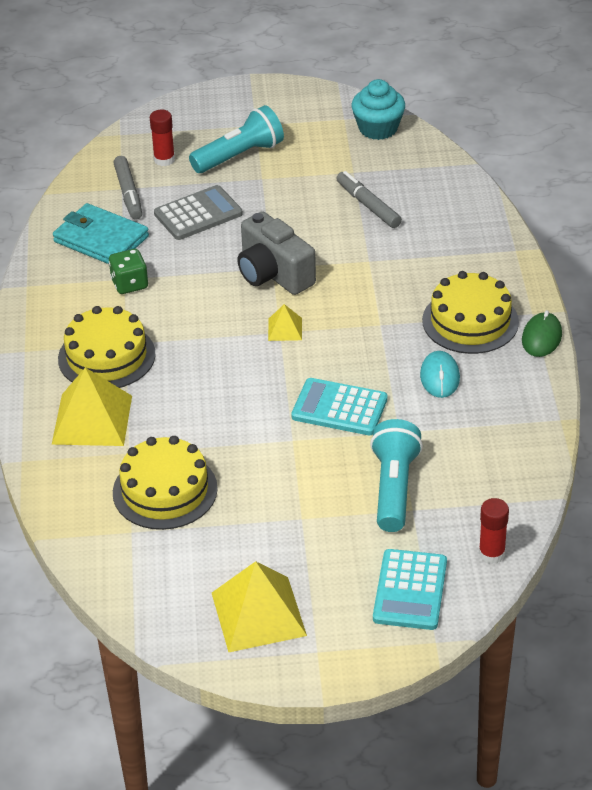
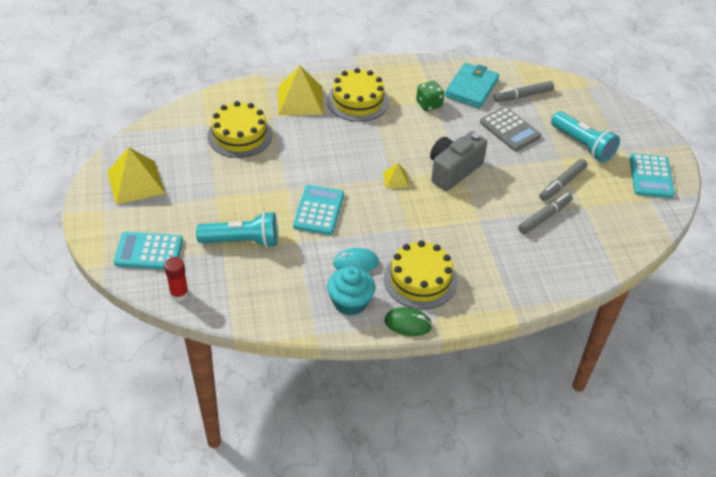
camera: 80 degrees right, 5 degrees up
red glue stick [150,110,175,166] -> none
turquoise cupcake [351,79,405,140] -> turquoise cupcake moved to [327,266,375,316]
none -> grey marker [539,159,587,201]
none -> turquoise calculator [630,153,675,198]

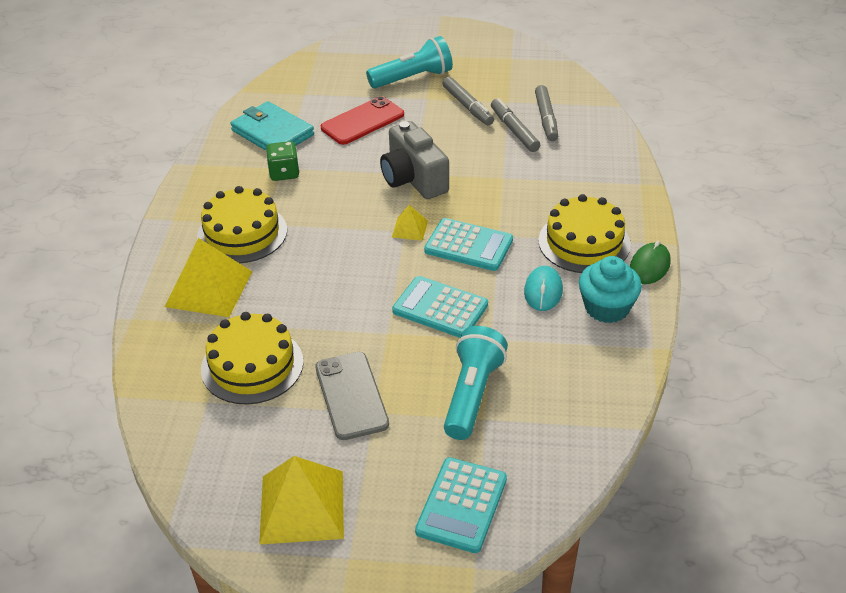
camera: 70 degrees left, 5 degrees down
red glue stick [164,257,189,301] -> none
grey calculator [480,107,541,151] -> red phone [321,96,404,145]
grey marker [494,81,554,102] -> grey marker moved to [535,85,558,141]
turquoise calculator [630,153,675,198] -> turquoise calculator moved to [424,218,513,271]
none -> grey phone [315,352,389,440]

